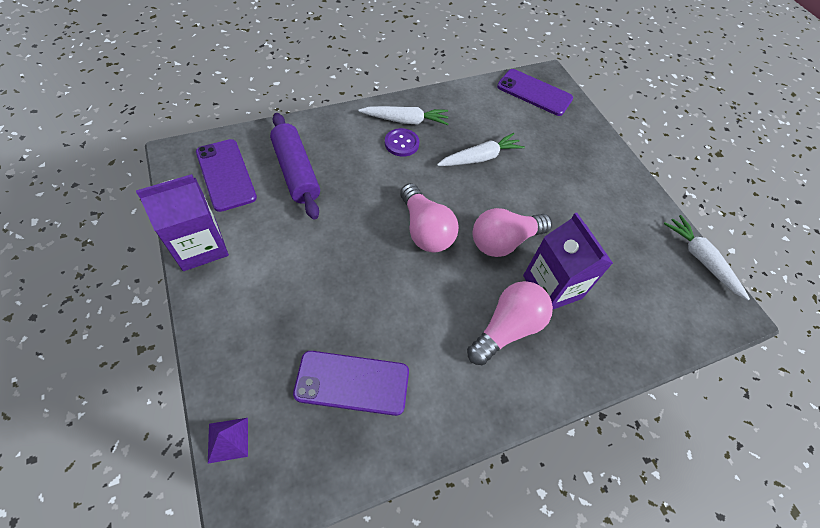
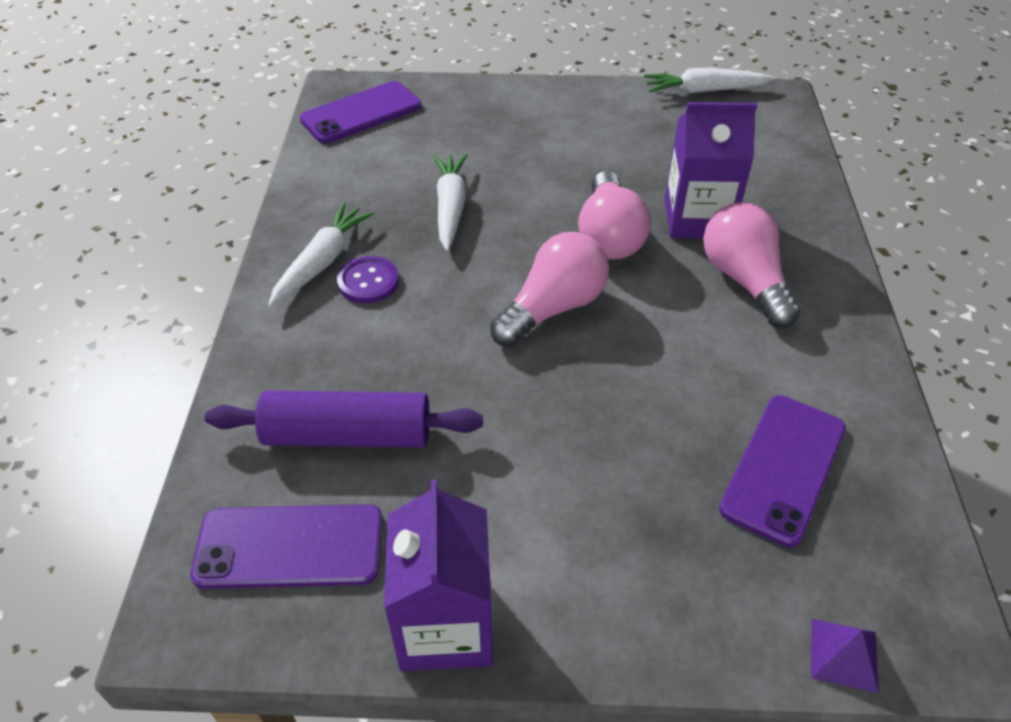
camera: 60 degrees left, 10 degrees down
pink light bulb [400,183,459,253] -> pink light bulb turned 45 degrees counterclockwise [490,232,609,347]

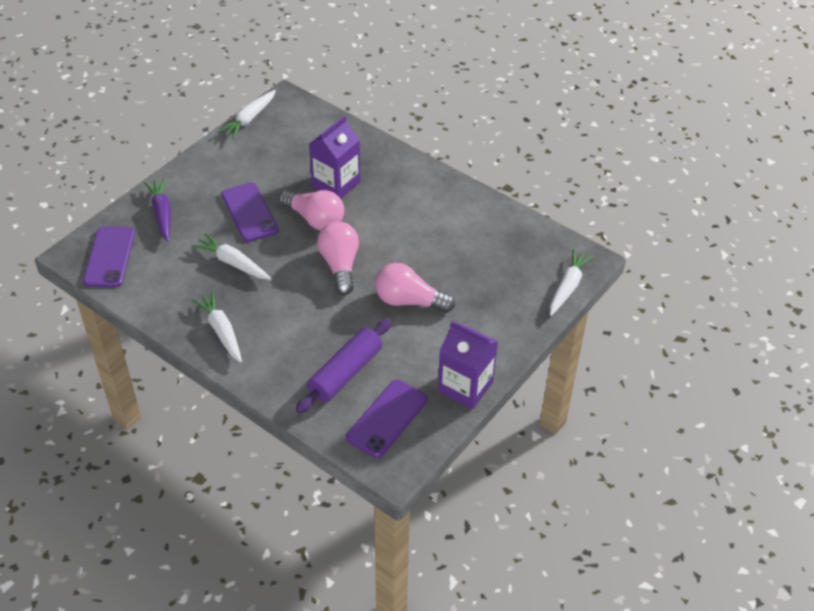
camera: 55 degrees left, 0 degrees up
purple button [337,256,399,303] -> none
pink light bulb [703,202,801,328] -> pink light bulb moved to [375,263,455,313]
purple phone [719,395,846,547] -> purple phone moved to [221,182,279,242]
purple pyramid [811,619,879,693] -> white carrot [550,249,594,316]
none -> purple carrot [144,178,171,242]

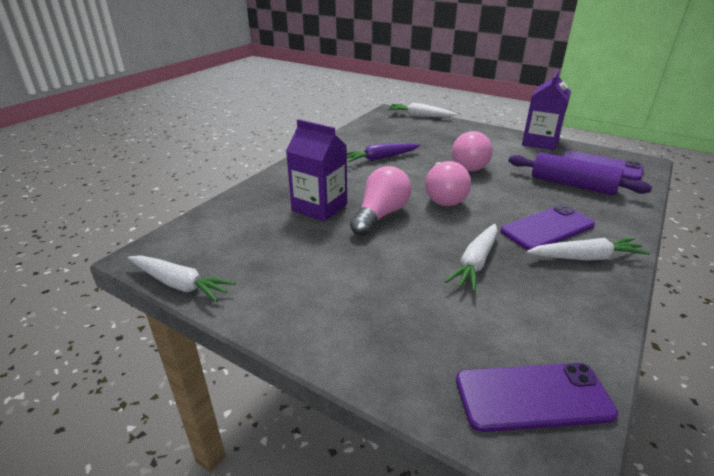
camera: 95 degrees left, 15 degrees down
purple carrot [144,178,171,242] -> purple carrot moved to [347,143,420,163]
white carrot [192,291,242,363] -> white carrot turned 150 degrees counterclockwise [527,238,650,261]
purple phone [221,182,279,242] -> purple phone moved to [500,204,595,250]
pink light bulb [317,221,359,295] -> pink light bulb turned 75 degrees counterclockwise [425,161,471,206]

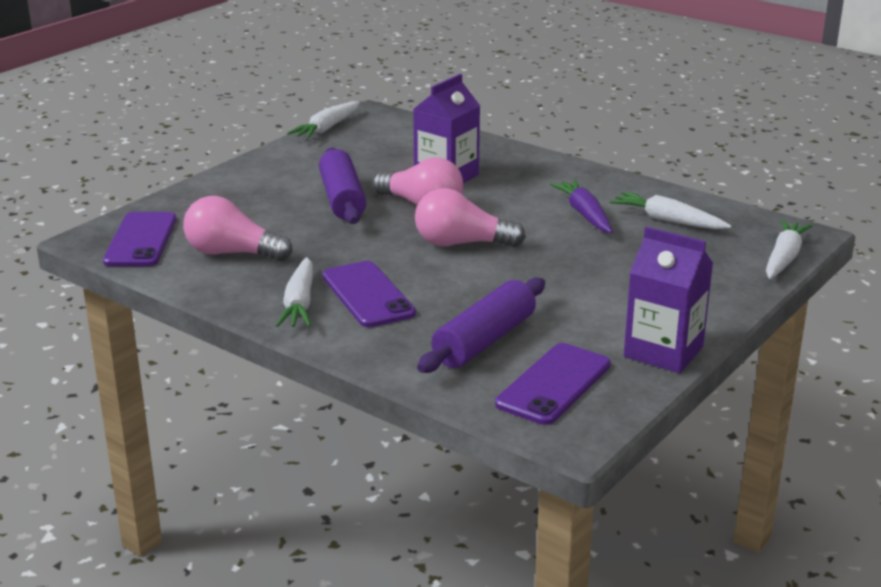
camera: 95 degrees right, 5 degrees down
white carrot [445,224,498,292] -> white carrot moved to [610,191,731,229]
pink light bulb [452,131,492,171] -> pink light bulb moved to [183,196,292,261]
none -> purple rolling pin [319,147,366,224]

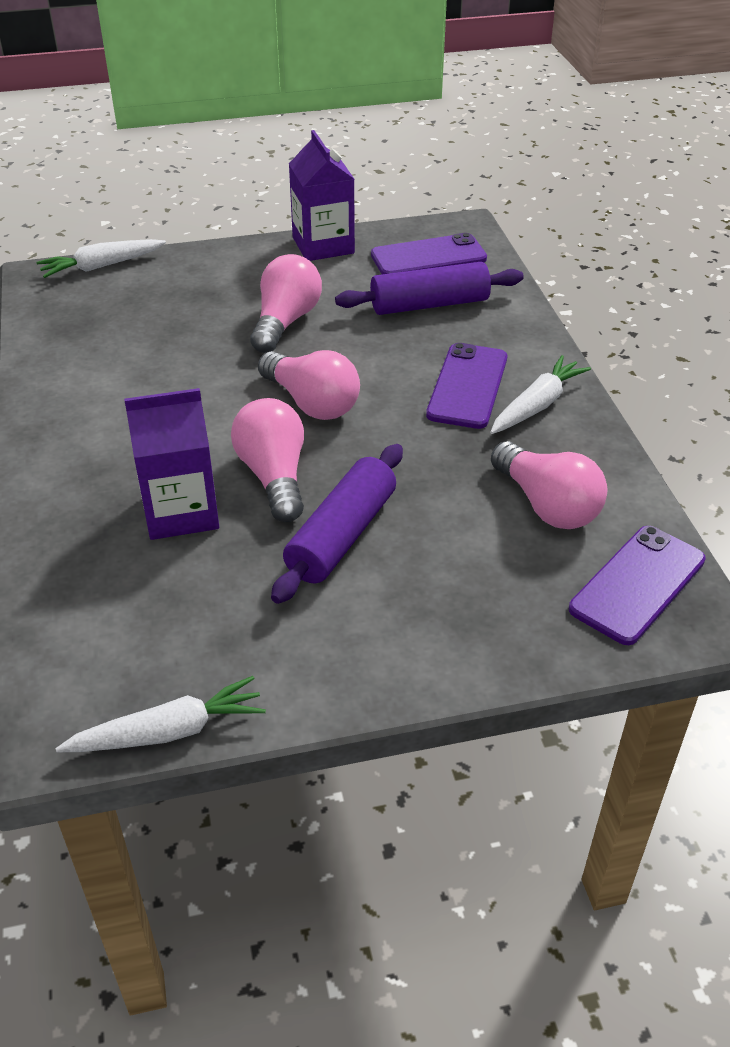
camera: 140 degrees left, 15 degrees up
purple carrot [550,179,613,233] -> none
white carrot [610,191,731,229] -> none
none -> pink light bulb [250,254,322,353]

